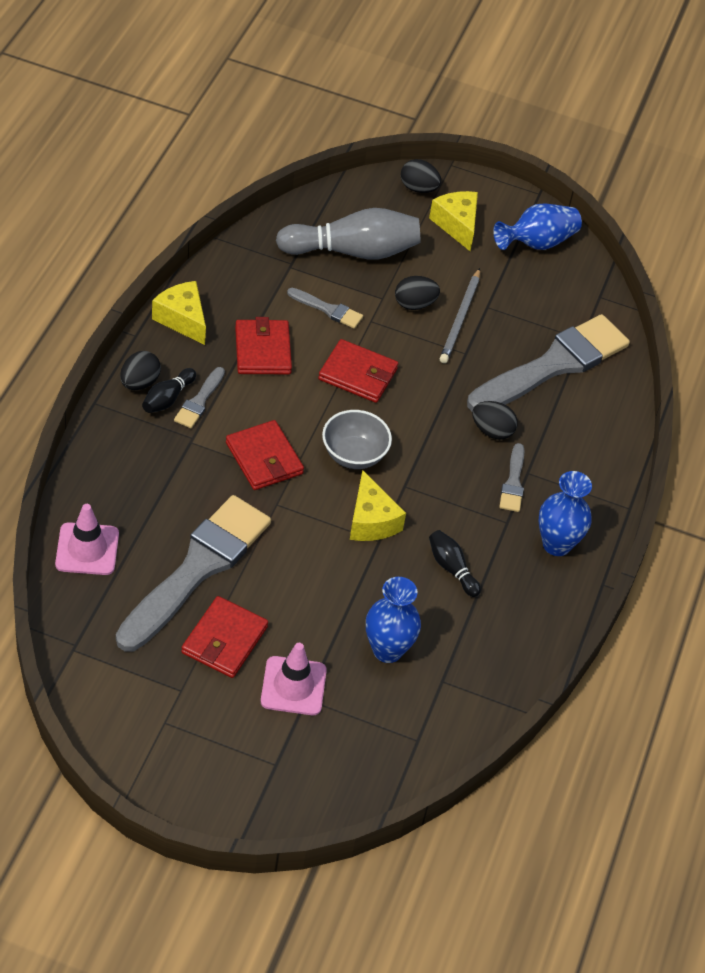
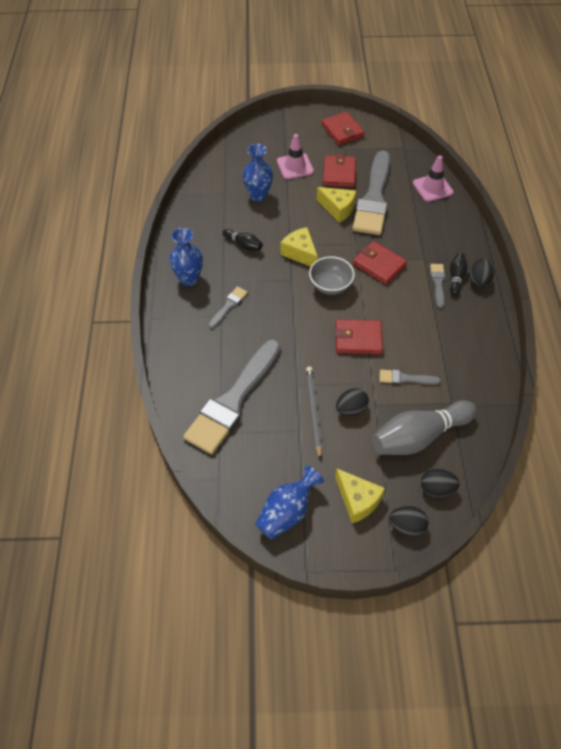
camera: 165 degrees right, 5 degrees up
yellow cheese [152,281,206,345] -> yellow cheese moved to [317,187,356,223]
red wallet [235,317,292,374] -> red wallet moved to [321,112,365,145]
black egg [472,401,518,439] -> black egg moved to [421,469,460,497]
grey brush [499,443,524,512] -> grey brush turned 45 degrees clockwise [208,286,248,328]

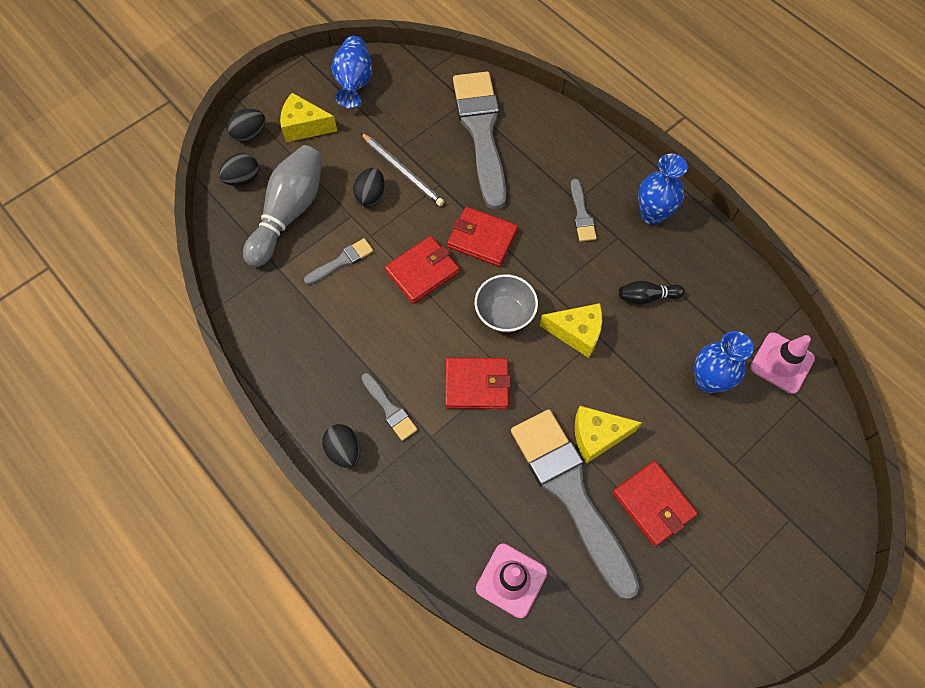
camera: 140 degrees right, 10 degrees up
pink traffic cone [277,134,314,179] -> pink traffic cone moved to [750,332,815,394]
red wallet [321,112,365,145] -> red wallet moved to [447,206,518,267]
black bowling pin [450,253,468,296] -> none

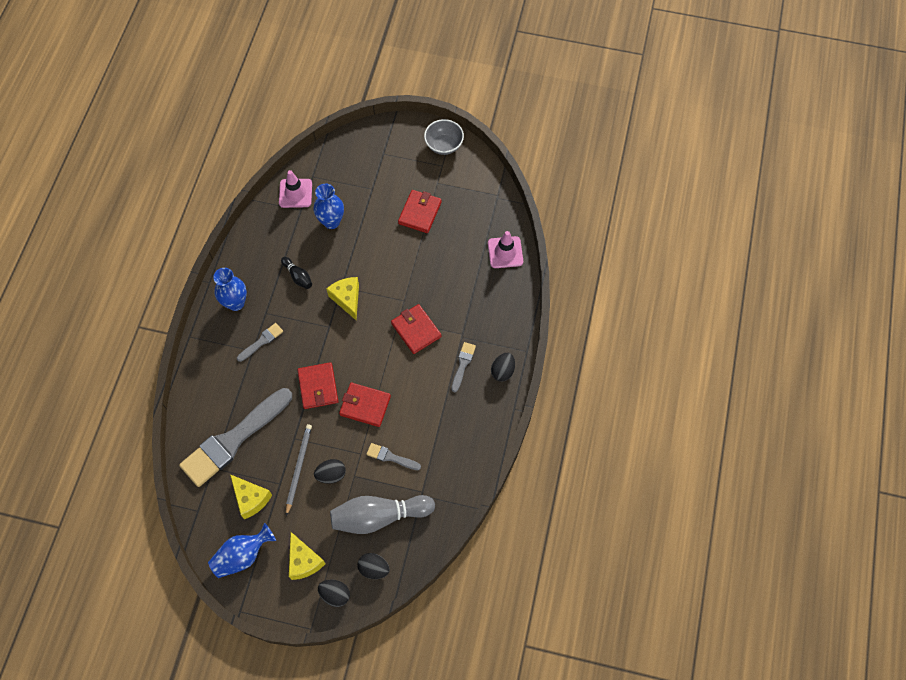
camera: 125 degrees left, 0 degrees up
grey bowl [475,274,538,333] -> grey bowl moved to [424,119,464,155]
grey brush [511,409,640,600] -> none
yellow cheese [575,406,642,463] -> yellow cheese moved to [230,474,272,519]

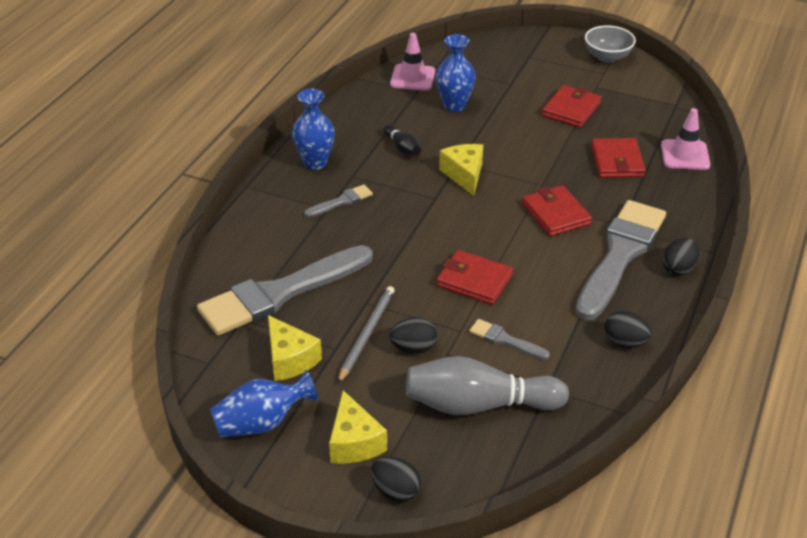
camera: 10 degrees right, 25 degrees down
red wallet [297,362,338,409] -> red wallet moved to [591,138,646,178]
black egg [357,553,390,579] -> black egg moved to [604,311,652,348]
grey brush [451,342,476,392] -> grey brush [575,200,666,320], size x2.34

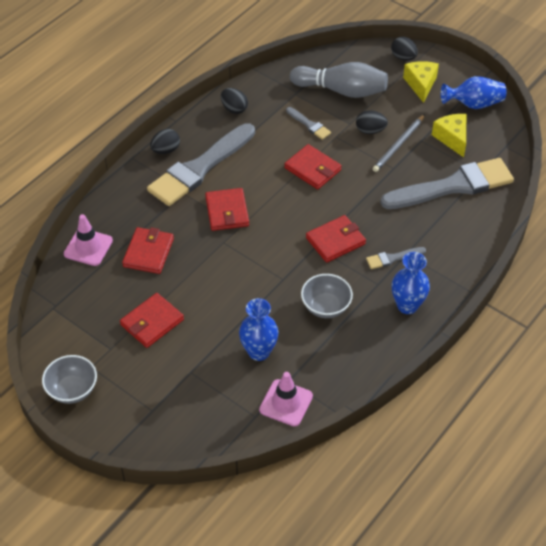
camera: 165 degrees left, 10 degrees up
black bowling pin [383,124,421,156] -> grey bowl [301,274,353,318]
yellow cheese [439,144,483,196] -> none
none -> red wallet [306,215,366,263]

